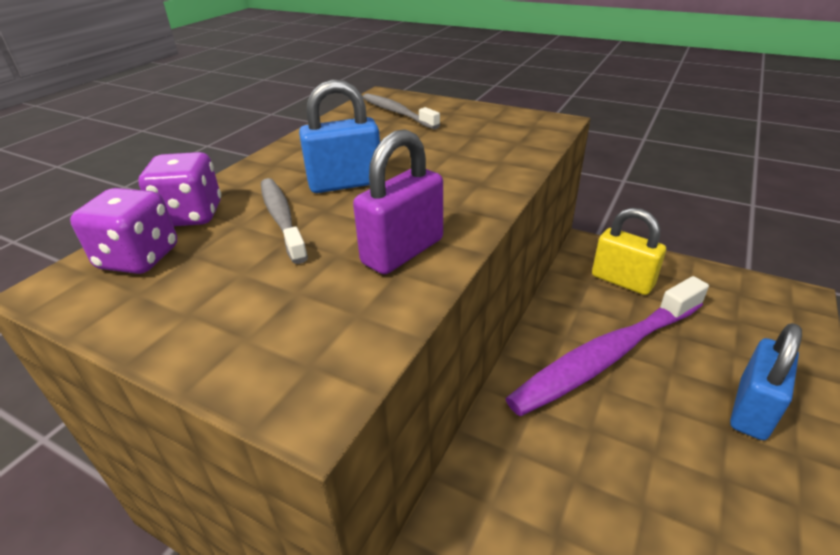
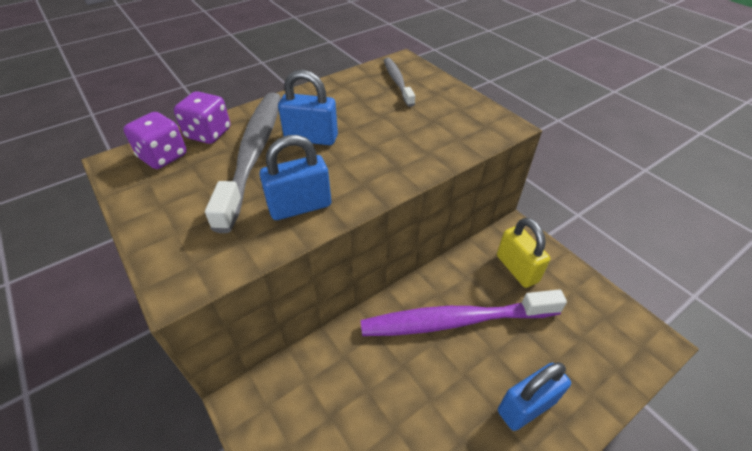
camera: 25 degrees right, 10 degrees up
grey toothbrush [261,178,308,264] -> grey toothbrush [205,93,281,233], size x1.87
purple padlock [353,129,443,274] -> blue padlock [259,135,331,220]

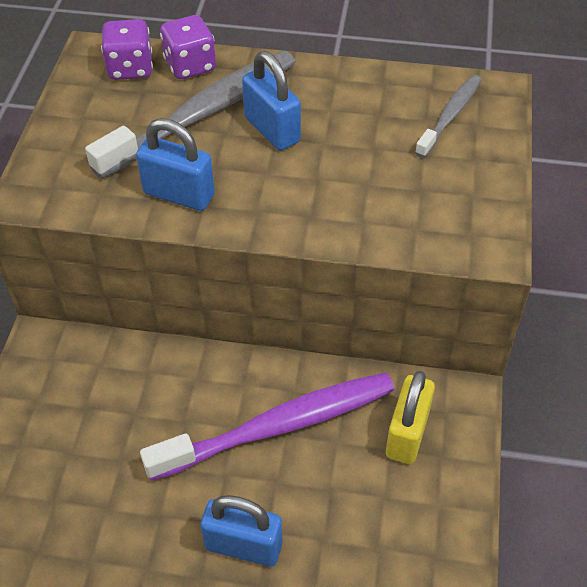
camera: 45 degrees right, 5 degrees up
purple toothbrush [360,290,567,336] -> purple toothbrush turned 120 degrees clockwise [140,372,395,481]

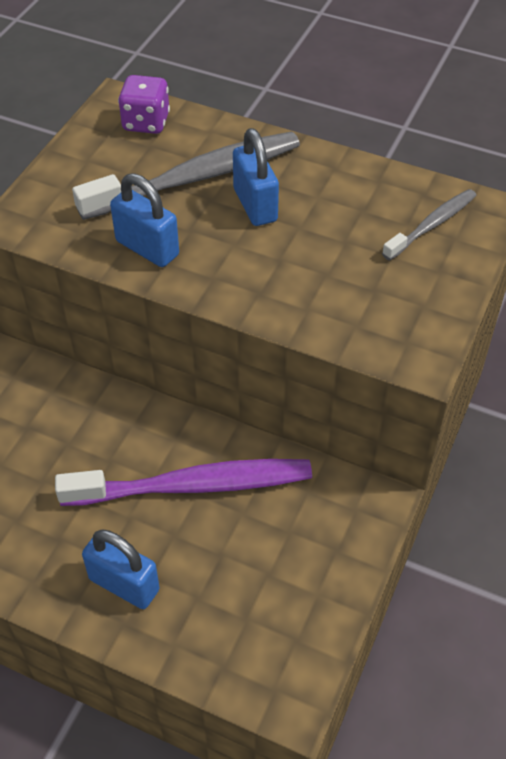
camera: 15 degrees right, 0 degrees up
purple dice [160,15,216,79] -> none
yellow padlock [386,371,435,464] -> none

